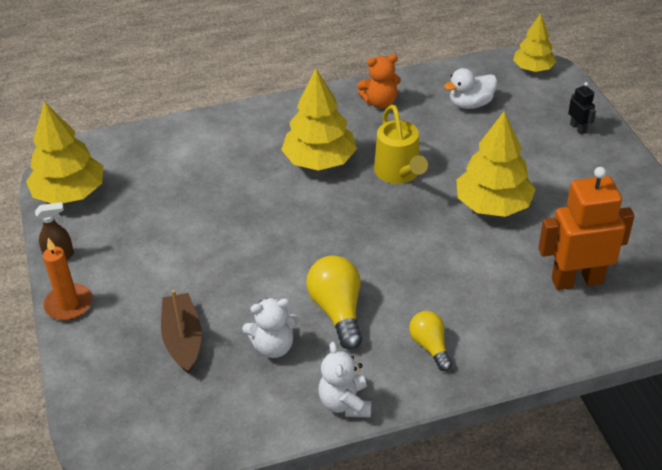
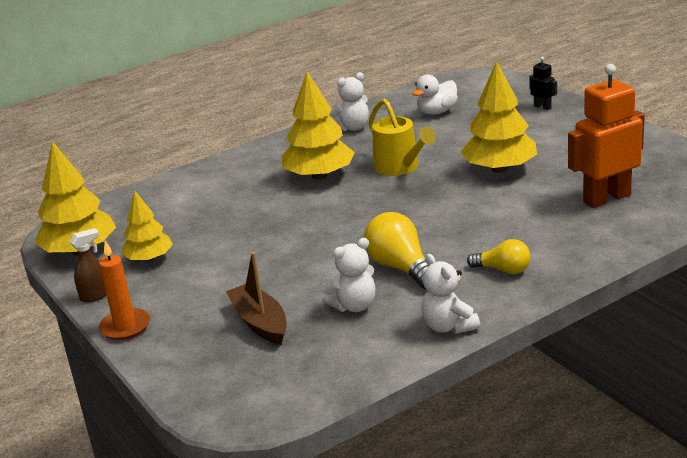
camera: 15 degrees left, 15 degrees down
orange teddy bear [357,54,401,109] -> white teddy bear [329,72,369,131]
yellow light bulb [409,311,452,371] -> yellow light bulb turned 150 degrees clockwise [467,239,531,274]
yellow tree [513,14,556,72] -> yellow tree moved to [121,191,173,262]

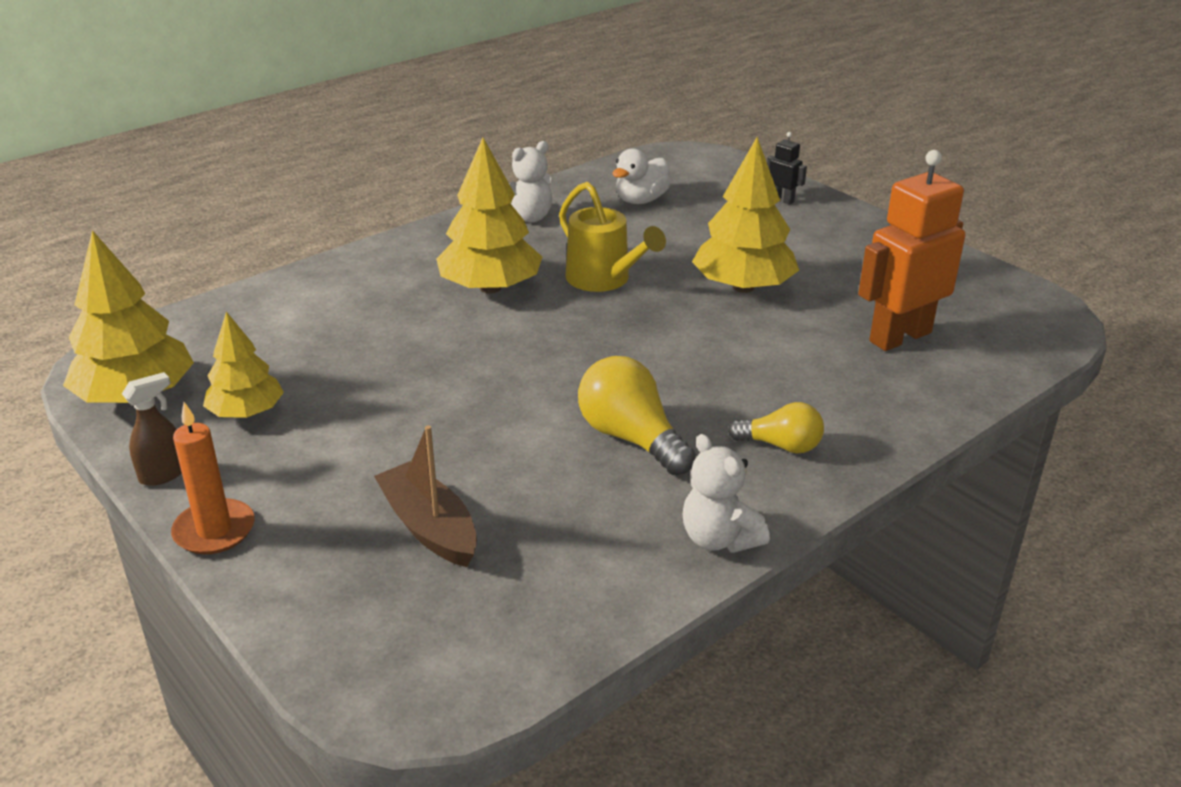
camera: 10 degrees left, 5 degrees up
white teddy bear [322,238,375,312] -> none

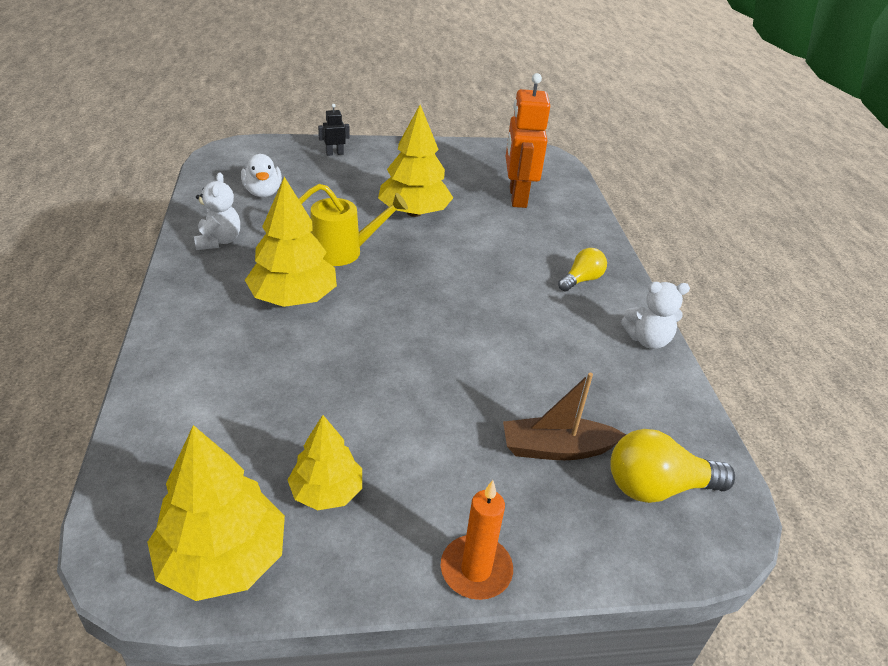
camera: 60 degrees left, 5 degrees up
brown spray bottle [122,372,182,486] -> none
yellow light bulb [578,356,696,475] -> yellow light bulb moved to [610,429,735,503]

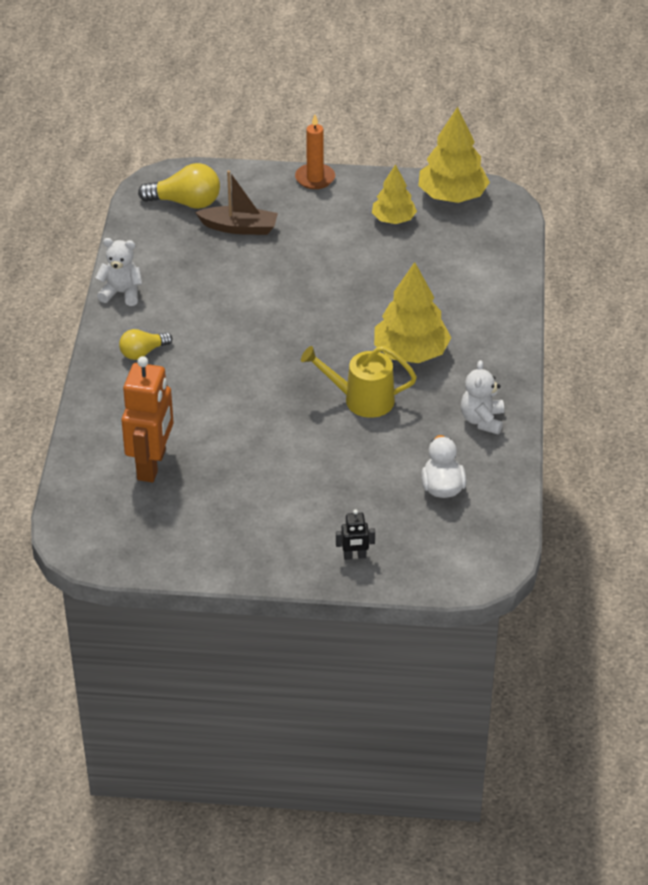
camera: 165 degrees left, 5 degrees up
yellow tree [378,105,453,217] -> none

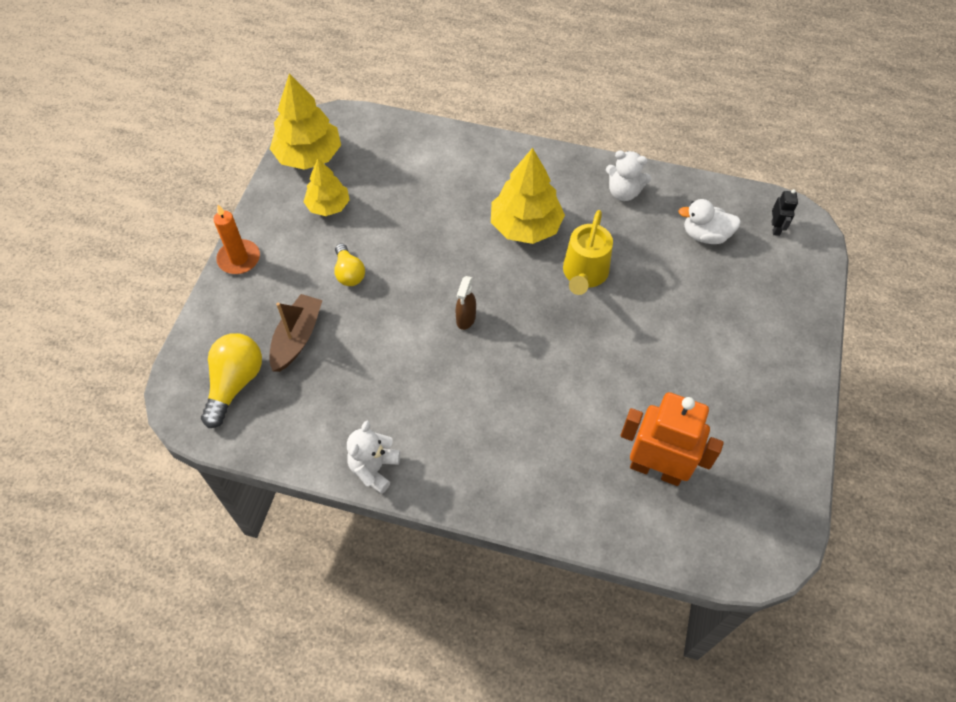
camera: 80 degrees left, 15 degrees up
yellow light bulb [119,329,172,360] -> yellow light bulb moved to [334,243,365,286]
black robot [336,510,375,560] -> black robot moved to [771,189,798,236]
none -> brown spray bottle [456,276,476,330]

